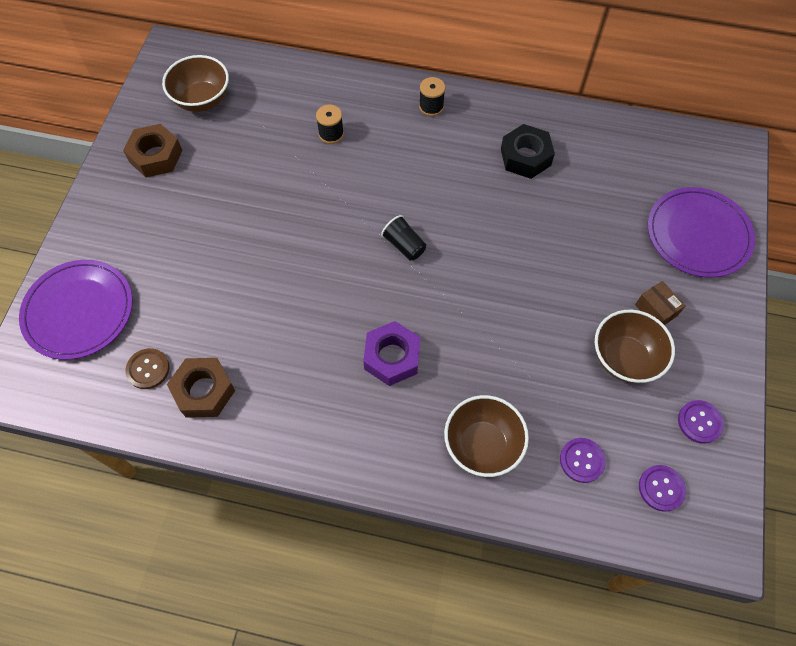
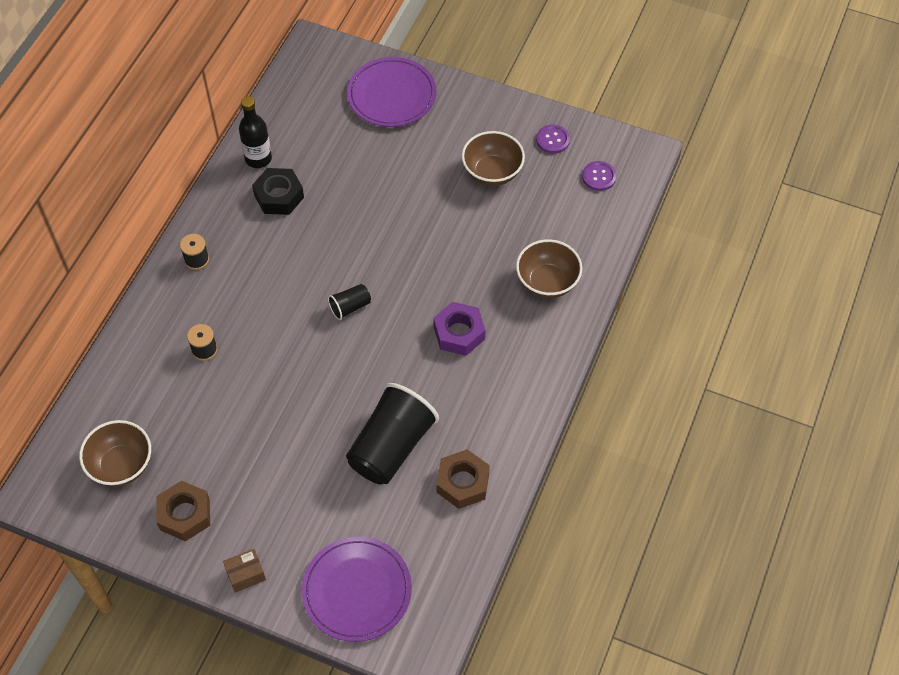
camera: 80 degrees left, 5 degrees down
brown button [125,348,170,389] -> none
purple button [560,438,606,483] -> none
brown box [635,281,686,325] -> brown box moved to [223,549,266,593]
none -> black bottle [239,96,272,168]
none -> black cup [346,383,439,485]

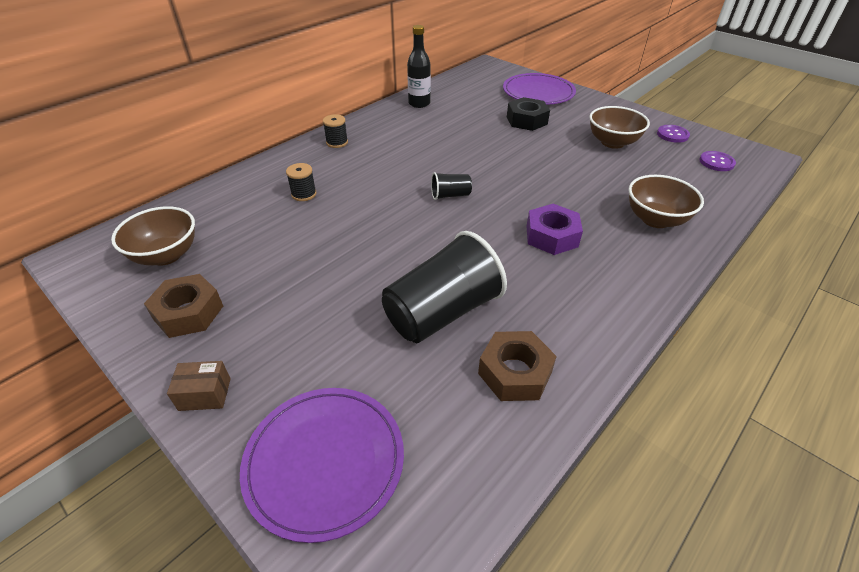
camera: 20 degrees right, 15 degrees down
black nut [252,168,304,215] -> black nut moved to [507,97,550,131]

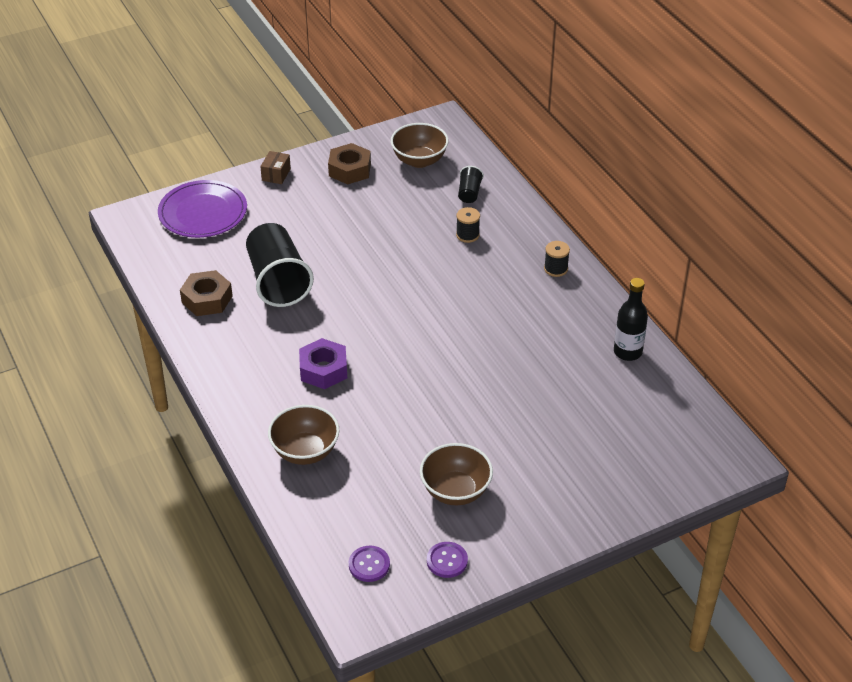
camera: 110 degrees right, 0 degrees up
black cup [431,172,472,200] -> black cup moved to [458,166,484,203]
purple plate [503,73,576,105] -> none
black nut [507,97,550,131] -> none

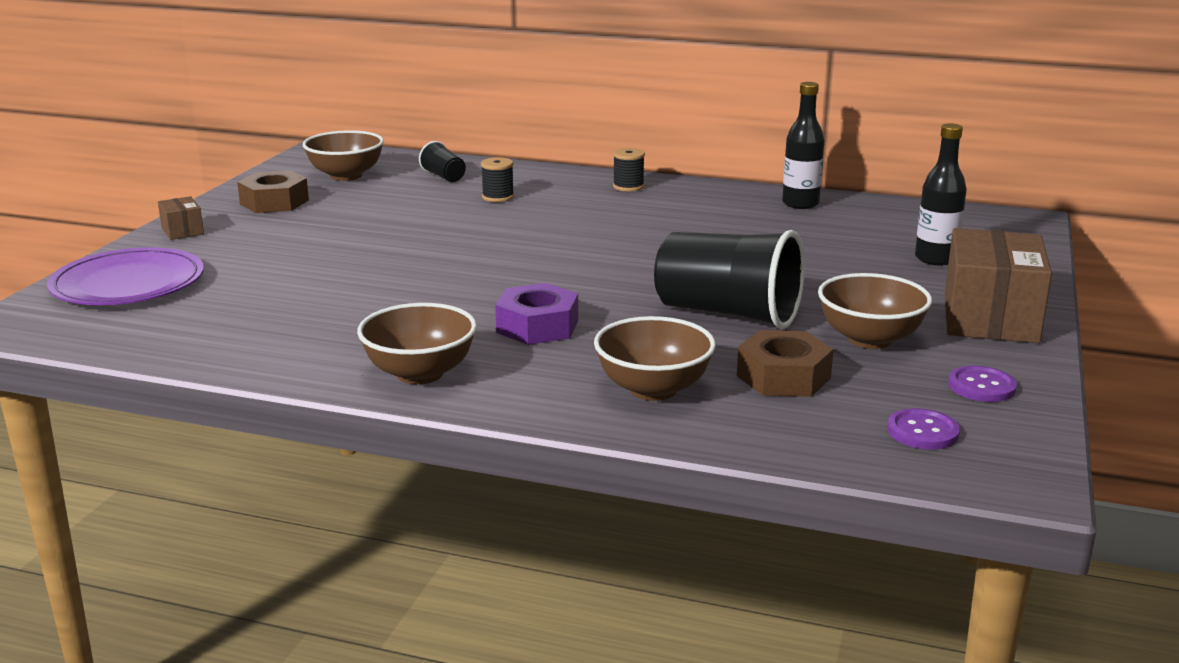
camera: 45 degrees left, 20 degrees down
brown nut [180,270,233,316] -> brown nut moved to [737,330,833,397]
black cup [246,223,314,307] -> black cup moved to [654,230,805,329]
none -> brown bowl [357,303,477,384]
none -> black bottle [915,123,967,265]
none -> brown box [945,228,1052,343]

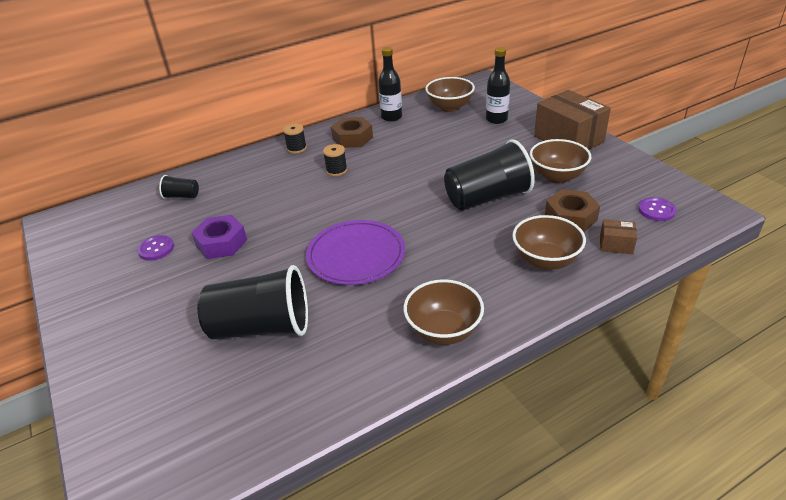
camera: 45 degrees left, 15 degrees up
purple plate [47,247,204,305] -> purple plate moved to [306,220,405,285]
brown box [158,196,204,240] -> brown box moved to [600,219,637,254]
brown nut [237,170,309,213] -> brown nut moved to [331,117,373,148]
brown bowl [303,130,384,181] -> brown bowl moved to [425,77,475,112]
black spool [481,157,514,202] -> black spool moved to [323,144,347,176]
purple nut [495,283,578,345] -> purple nut moved to [192,215,247,259]
purple button [948,365,1017,402] -> purple button moved to [137,235,174,261]
none -> black cup [197,265,308,339]

